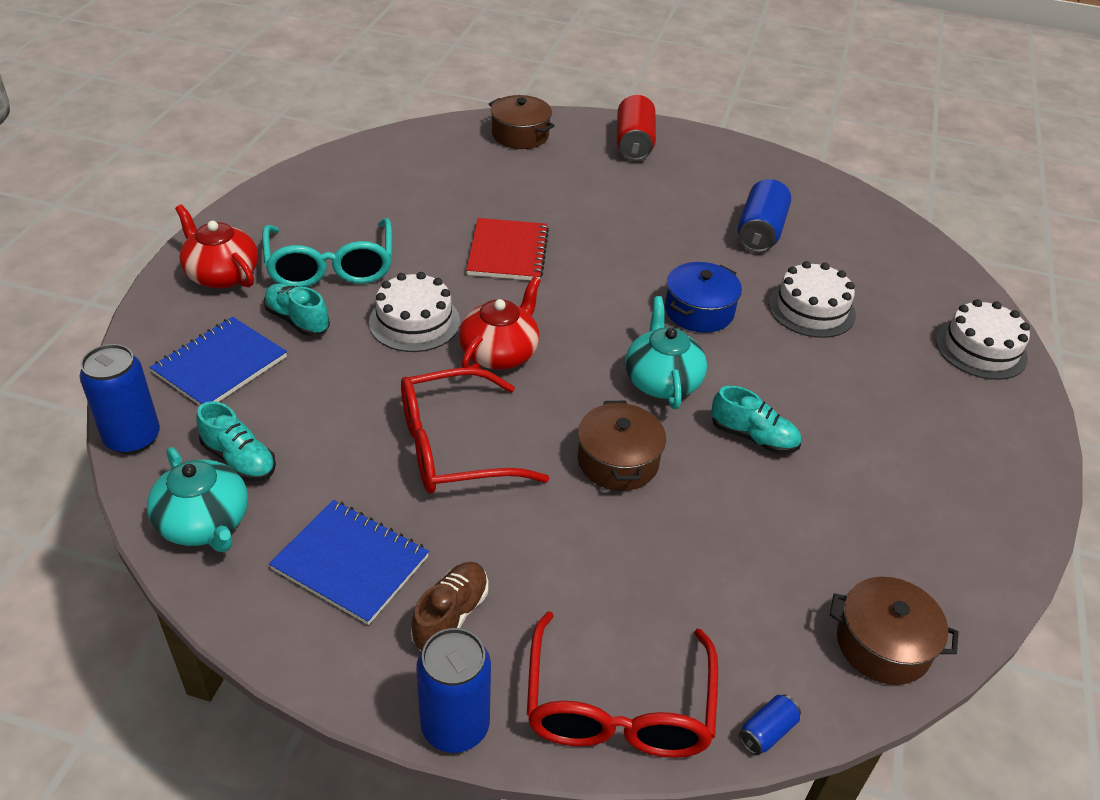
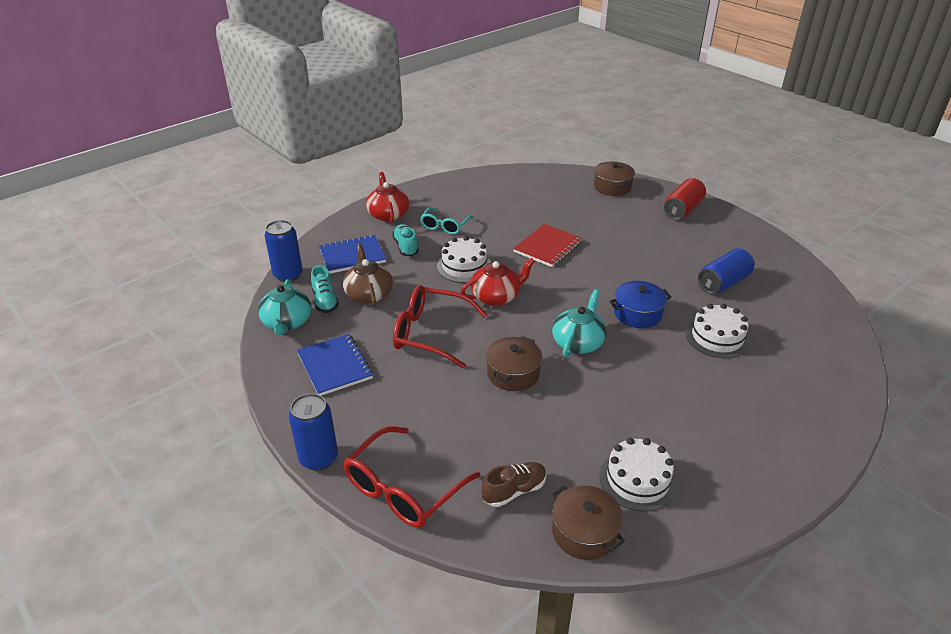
camera: 35 degrees right, 5 degrees down
turquoise glasses [262,218,392,287] -> turquoise glasses [420,207,473,235], size x0.61
brown shoe [411,562,488,651] -> brown shoe moved to [481,462,547,507]
turquoise shoe [711,386,801,454] -> none
blue can [739,695,801,755] -> none
white cake [936,299,1030,380] -> white cake moved to [600,438,677,512]
none -> brown teapot [343,244,393,307]

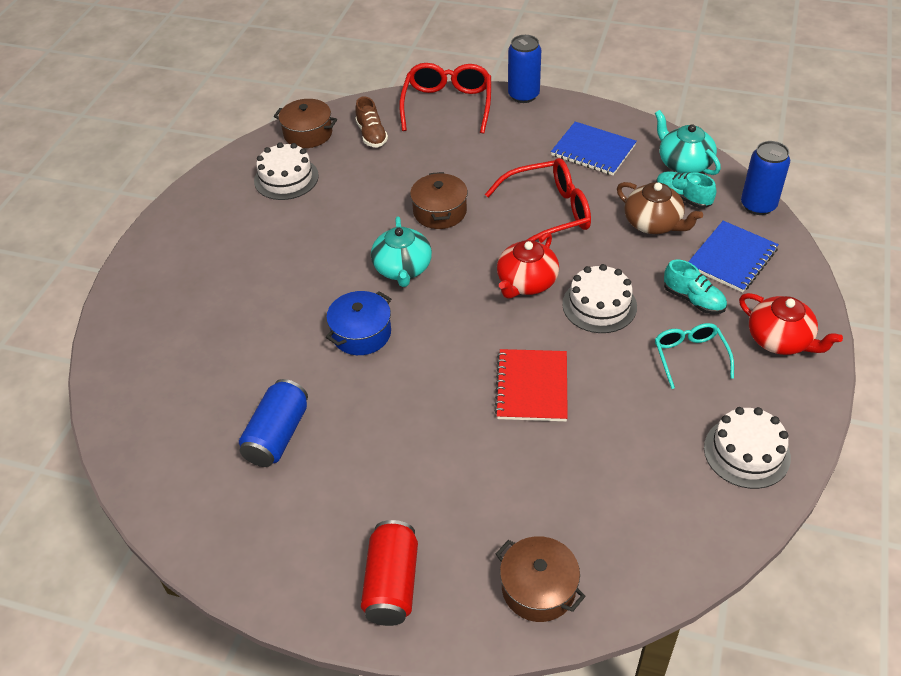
camera: 150 degrees right, 10 degrees up
brown shoe [481,462,547,507] -> brown shoe turned 45 degrees counterclockwise [355,96,388,147]
white cake [686,304,750,358] -> white cake moved to [704,407,791,489]

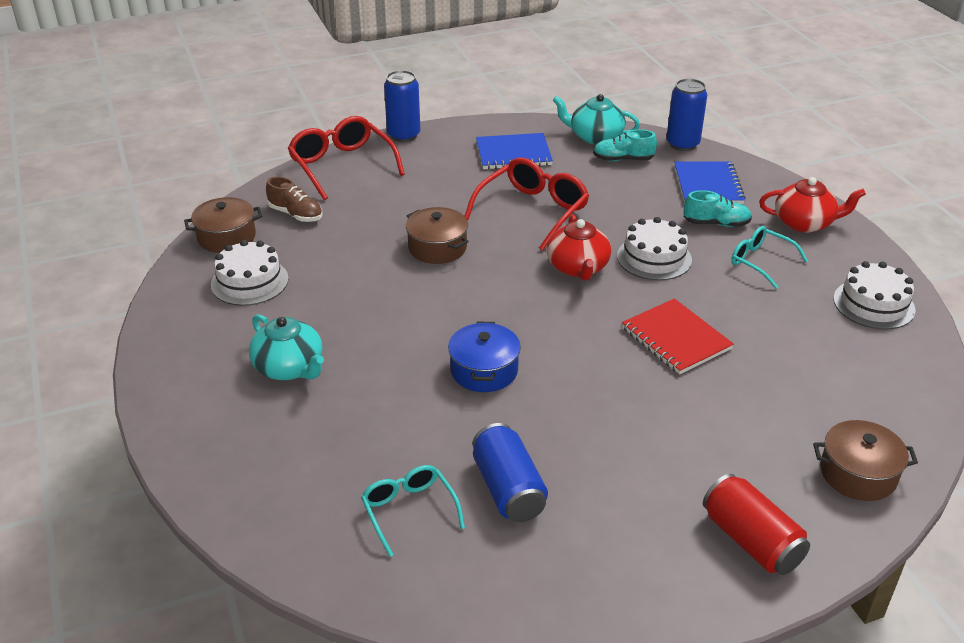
camera: 40 degrees left, 10 degrees down
turquoise teapot [371,216,432,287] -> turquoise teapot moved to [249,314,324,380]
brown teapot [617,182,703,234] -> none
none -> turquoise glasses [361,465,465,557]

